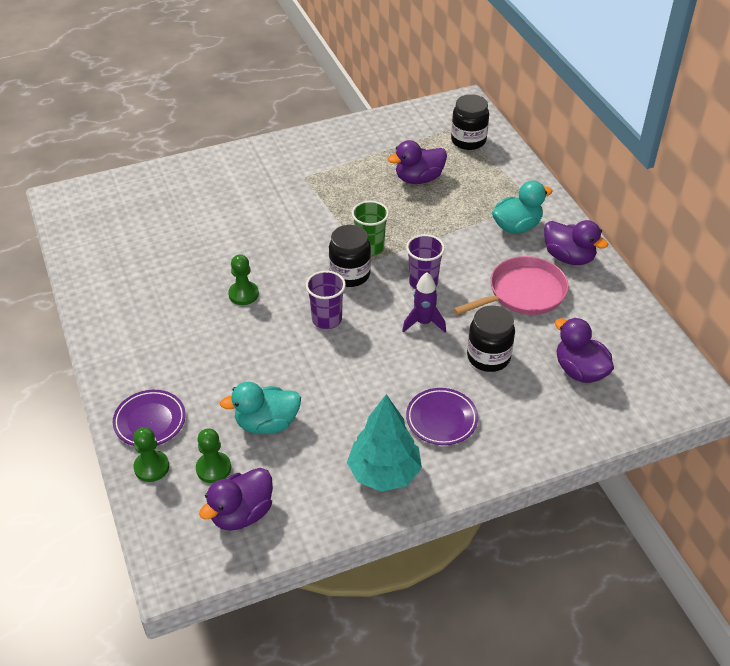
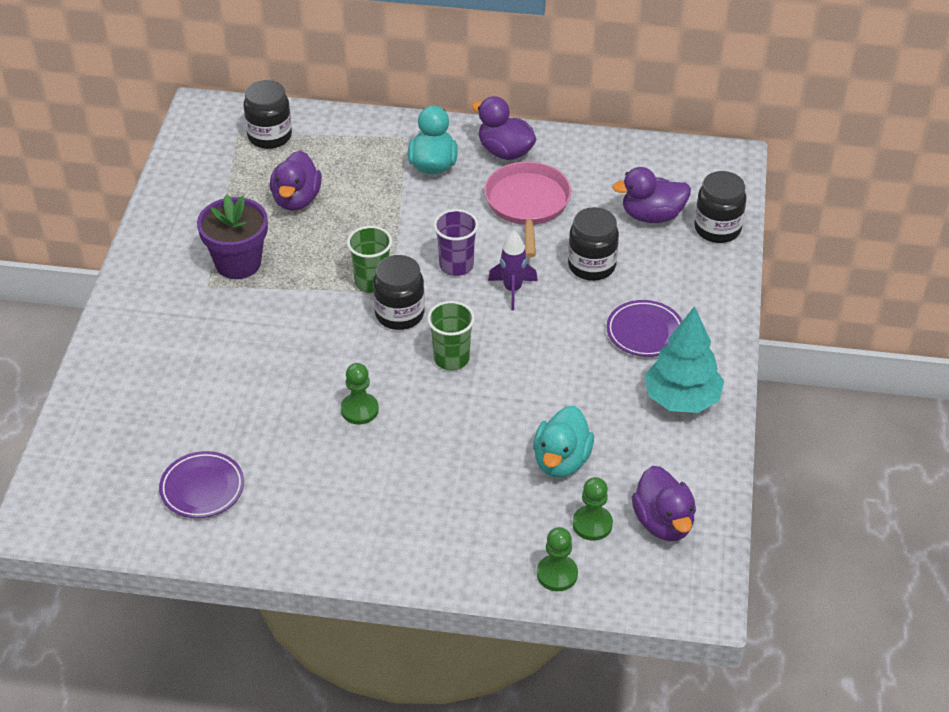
camera: 60 degrees left, 0 degrees up
purple plate [113,390,186,446] -> purple plate moved to [159,451,244,518]
purple cup [306,271,346,329] -> green cup [427,301,475,370]
purple duck [544,220,608,265] -> purple duck turned 120 degrees counterclockwise [472,96,536,160]
none -> purple flower pot [197,194,268,279]
none -> black jar [694,171,746,243]

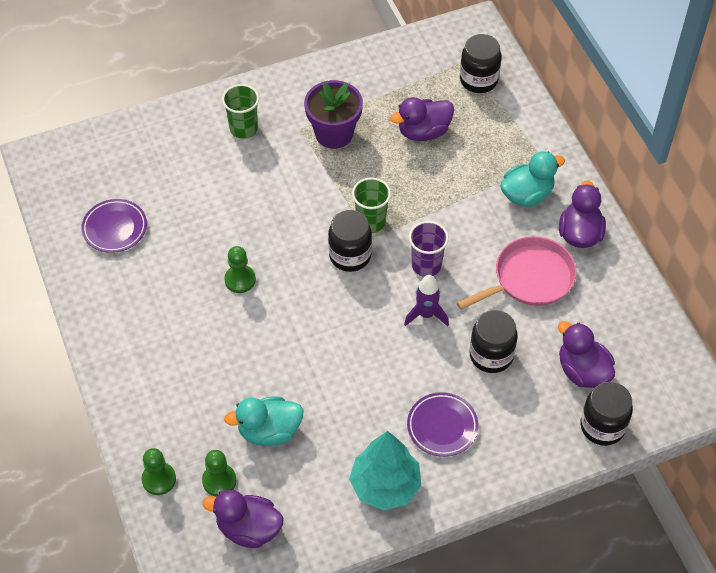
camera: 60 degrees right, 10 degrees up
green cup [427,301,475,370] -> green cup moved to [222,84,259,139]
purple duck [632,466,696,541] -> purple duck turned 60 degrees clockwise [202,490,283,548]

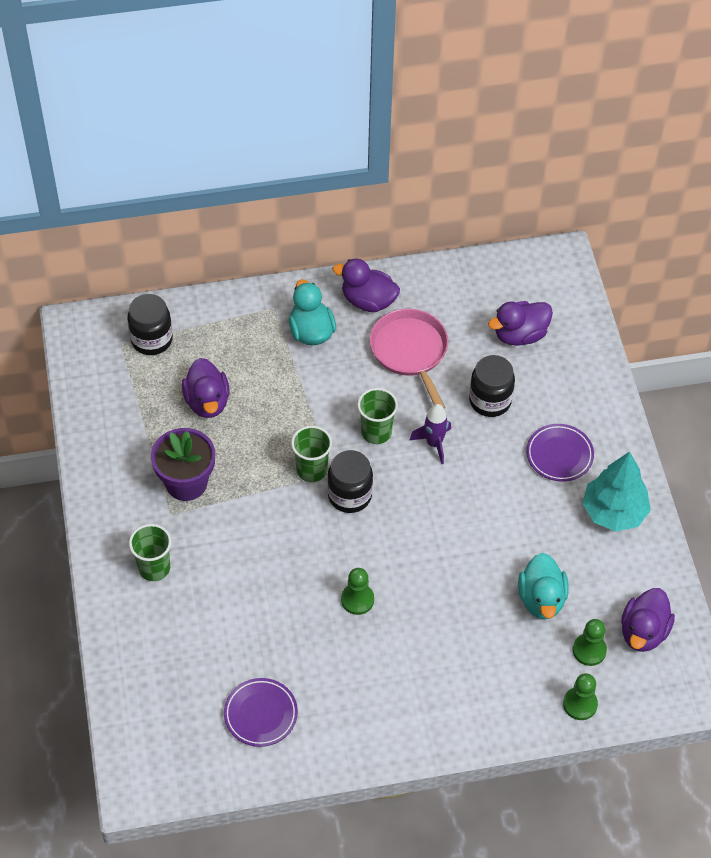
camera: 80 degrees left, 0 degrees up
purple cup [409,221,449,277] -> green cup [358,388,398,444]
black jar [580,382,633,446] -> none

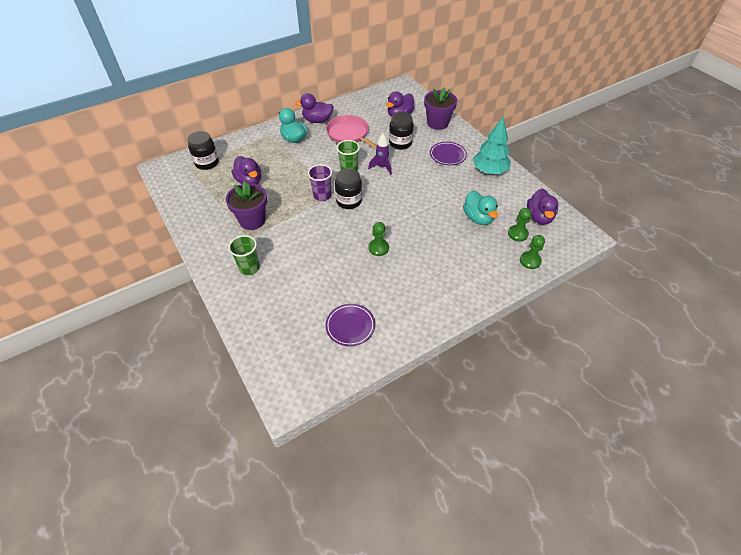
camera: 20 degrees left, 5 degrees down
green cup [291,426,332,482] -> purple cup [308,164,332,201]
none -> purple flower pot [424,87,457,130]

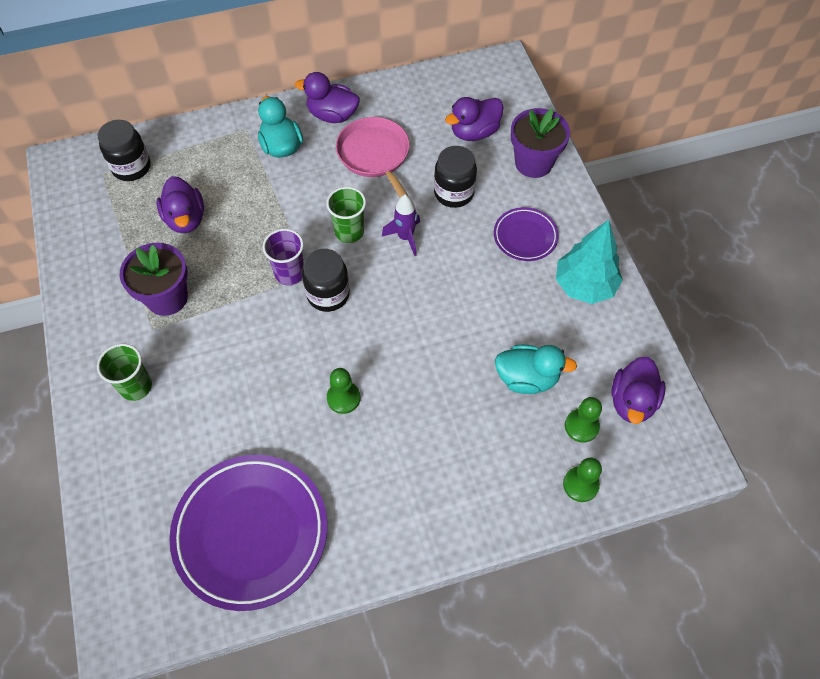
camera: 15 degrees right, 10 degrees up
purple plate [325,304,375,346] -> purple plate [169,455,327,611], size x1.99
turquoise duck [463,190,498,225] -> turquoise duck turned 75 degrees counterclockwise [495,345,577,394]

